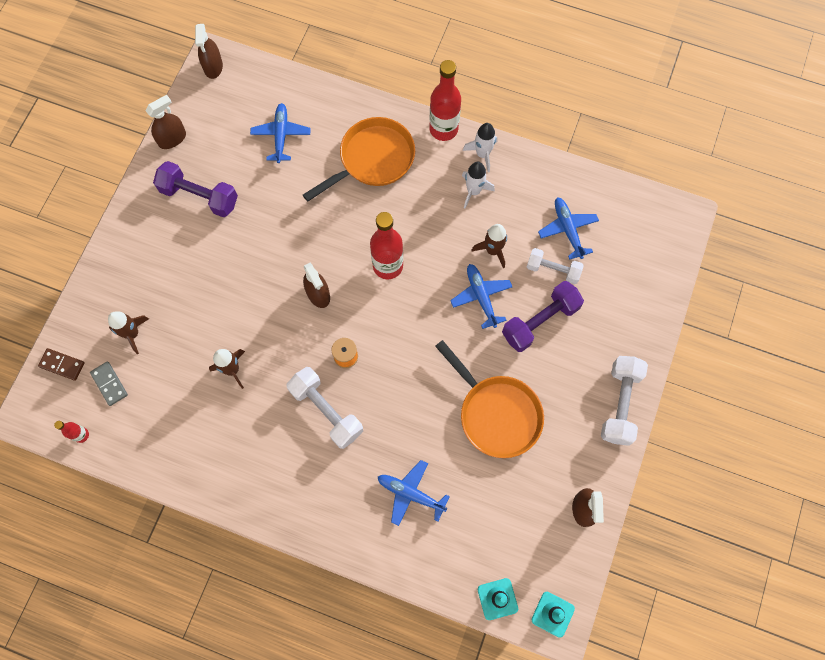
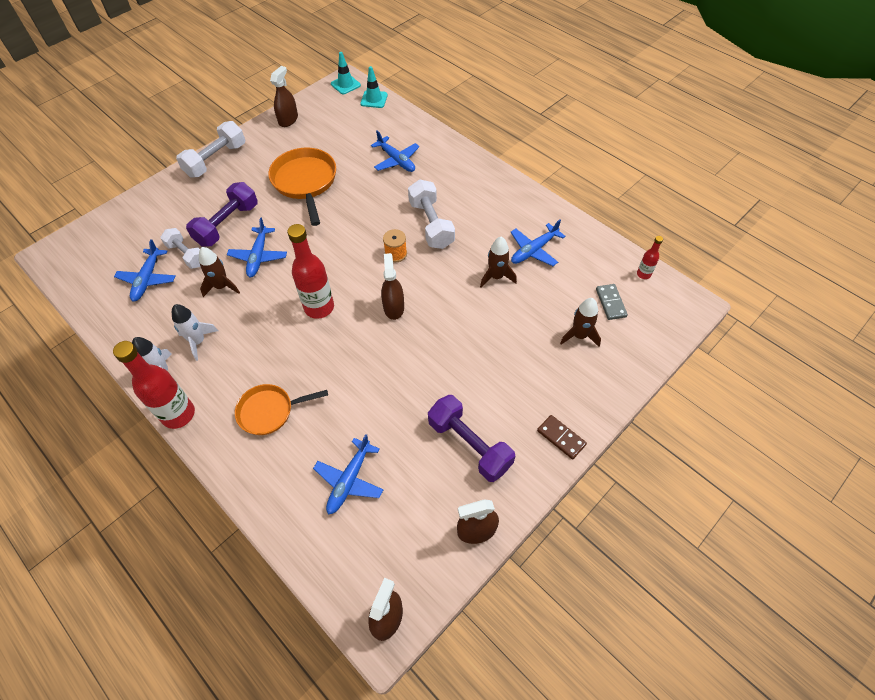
camera: 155 degrees left, 15 degrees down
brown domino [38,348,85,381] -> brown domino moved to [537,415,587,459]
orange pan [303,117,415,202] -> orange pan [235,384,328,435], size x0.64
purple dumbbell [502,281,584,352] -> purple dumbbell turned 45 degrees counterclockwise [186,182,258,246]
none -> blue plane [511,220,566,266]

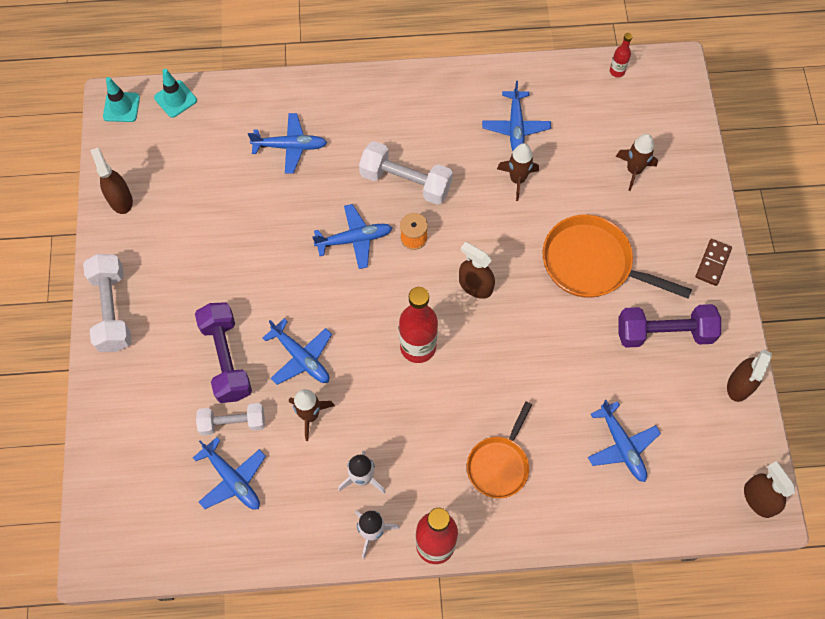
camera: 50 degrees left, 10 degrees up
orange pan [268,148,336,226] -> orange pan moved to [542,215,692,299]
brown domino [537,415,587,459] -> brown domino turned 60 degrees counterclockwise [696,239,732,286]
grey domino [596,284,628,320] -> none
none -> blue plane [312,204,392,269]

